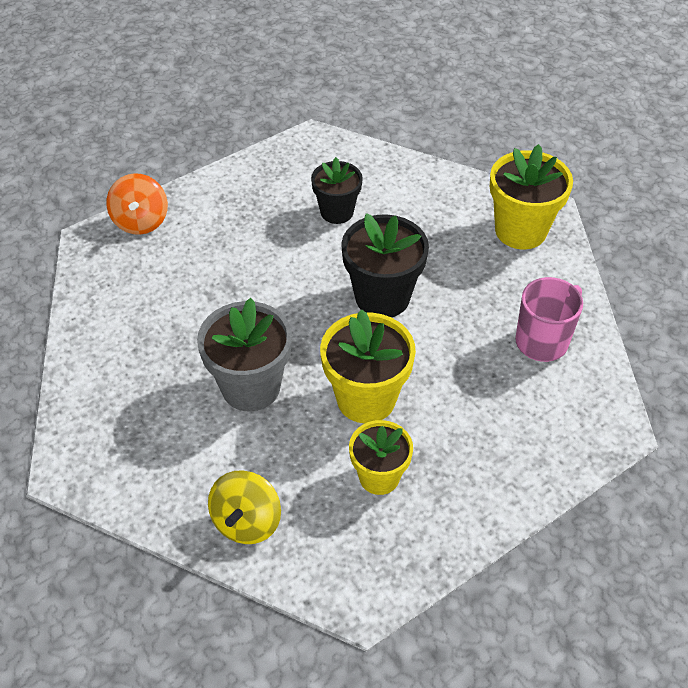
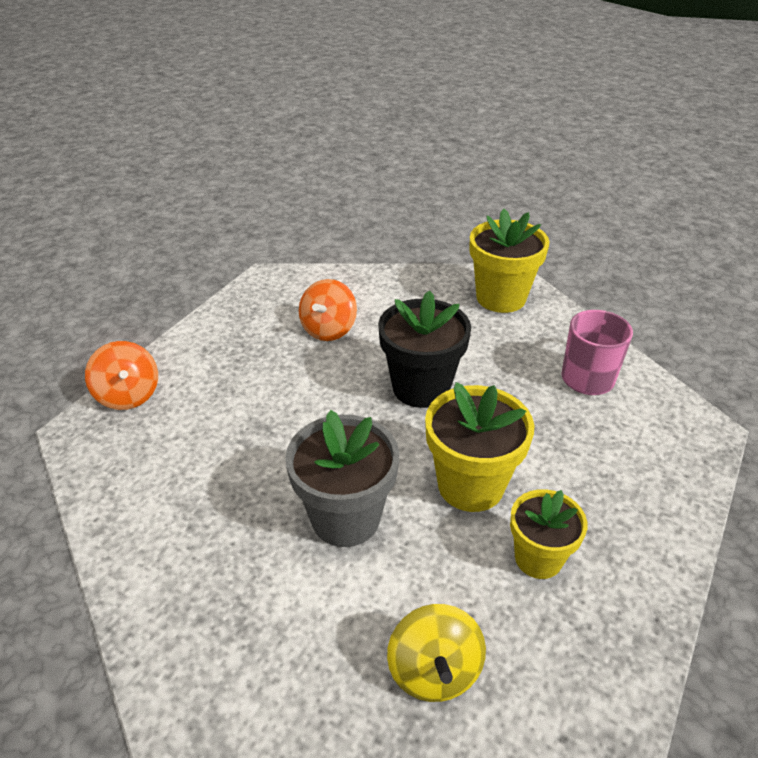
camera: 25 degrees left, 10 degrees down
black flower pot [311,157,363,224] -> orange spinning top [299,279,357,341]

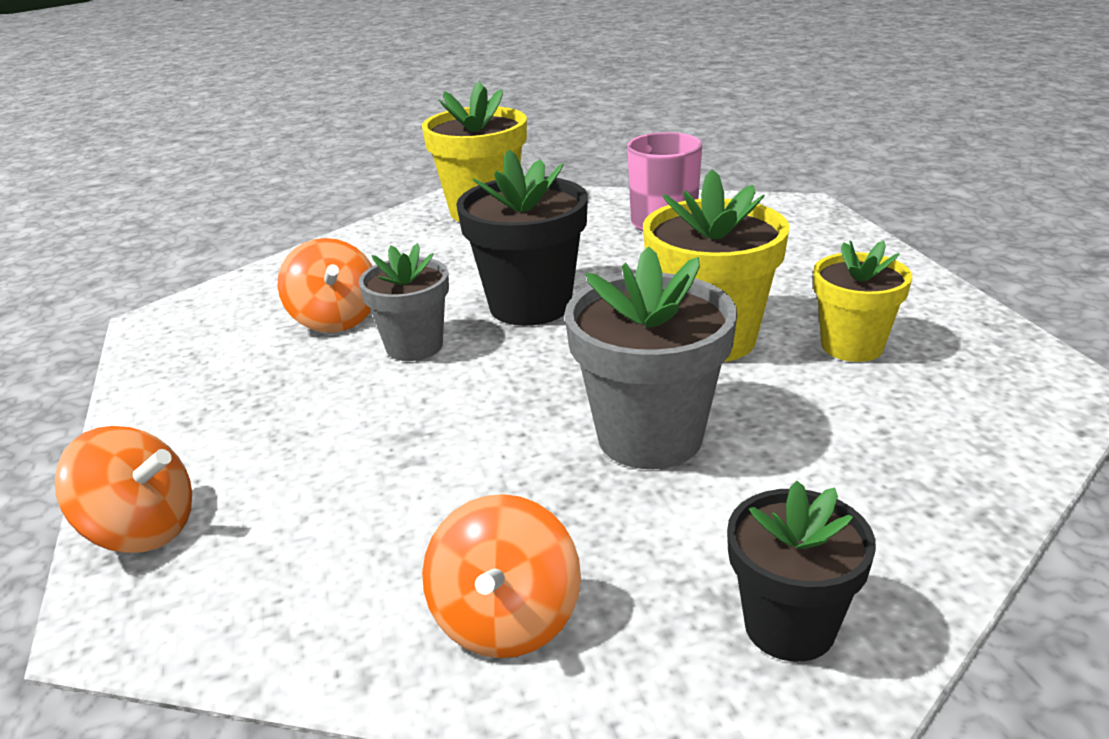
camera: 45 degrees left, 10 degrees down
yellow spinning top [387,604,486,702] -> none
none -> grey flower pot [359,243,449,361]
none -> orange spinning top [422,494,581,658]
none -> black flower pot [727,481,876,662]

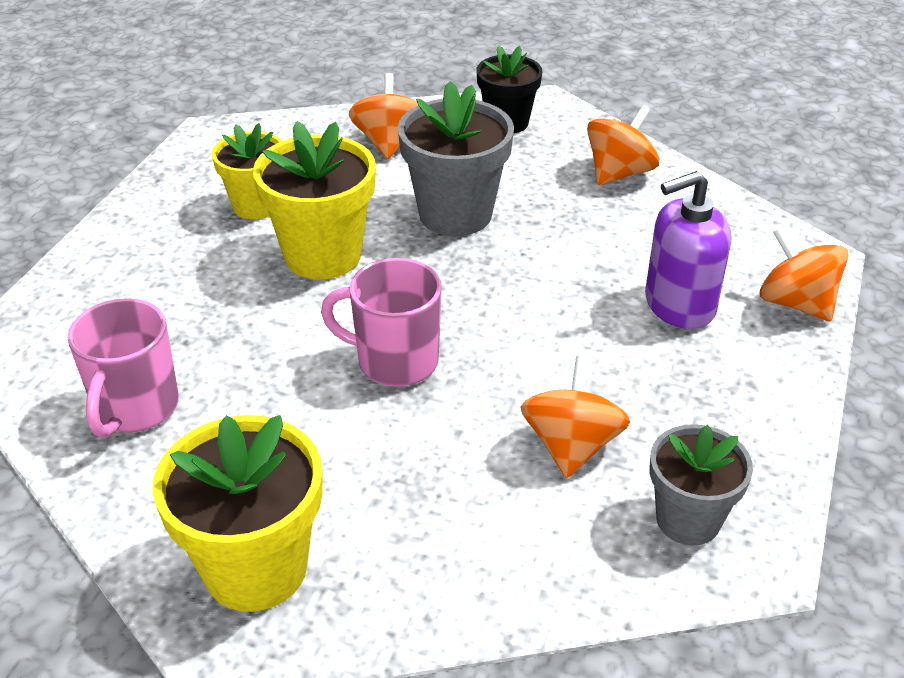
camera: 145 degrees left, 10 degrees up
grey flower pot [359,243,449,361] -> grey flower pot moved to [650,424,753,546]
black flower pot [456,149,588,326] -> pink mug [321,258,442,387]
none -> orange spinning top [349,73,418,159]
none -> purple soap dispenser [645,171,731,329]

